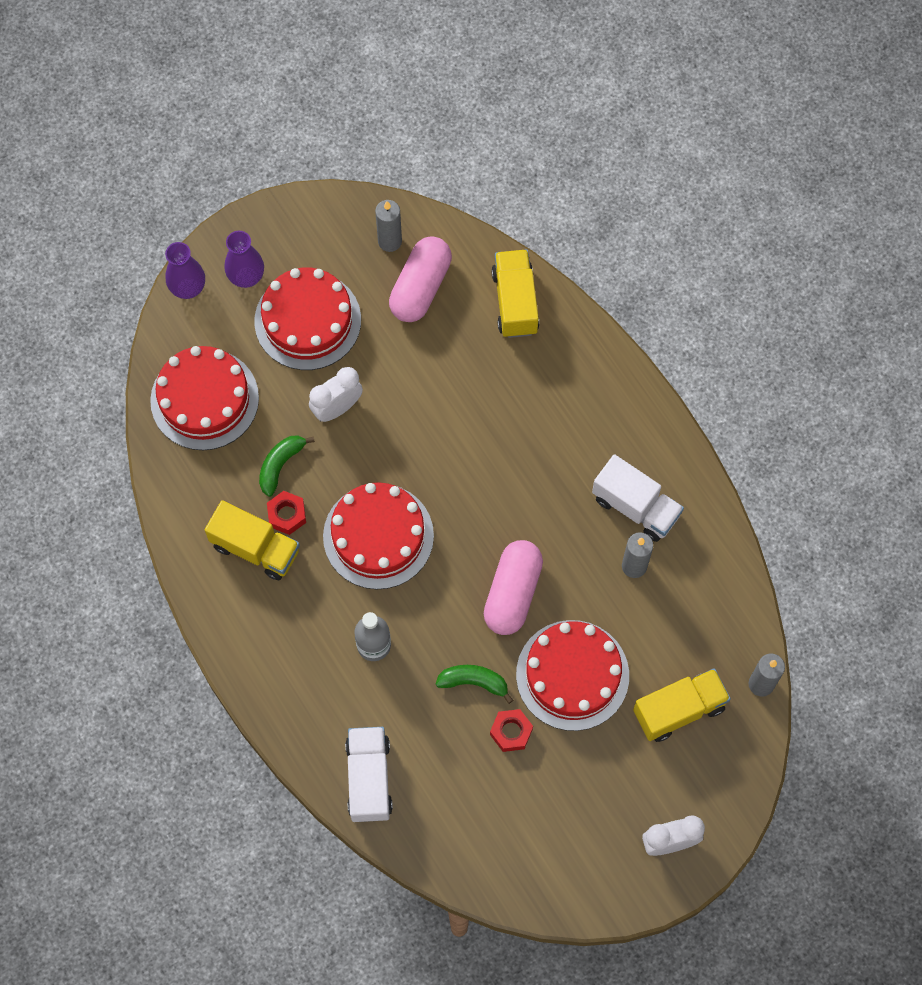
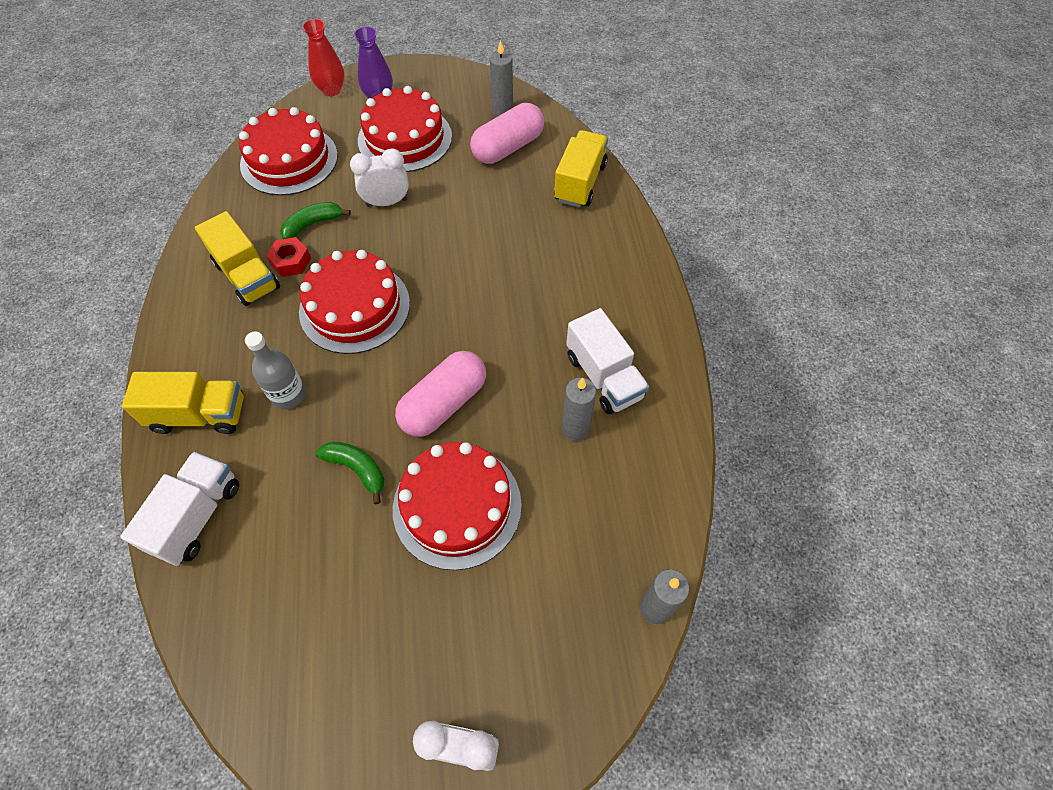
camera: 25 degrees right, 10 degrees down
purple vase [165,242,205,299] -> red vase [302,19,344,96]
red nut [490,709,533,752] -> none
yellow truck [633,668,731,742] -> yellow truck moved to [122,372,244,434]

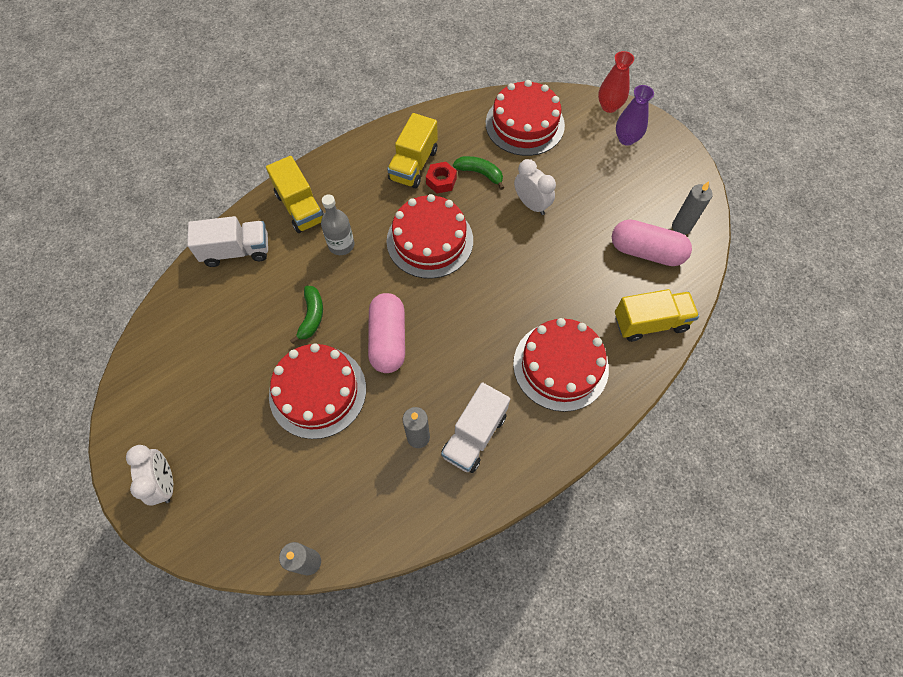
camera: 60 degrees right, 5 degrees up
red cake [358,86,452,172] -> red cake moved to [513,318,609,412]
pink capsule [395,351,486,437] -> pink capsule turned 75 degrees clockwise [368,293,405,373]

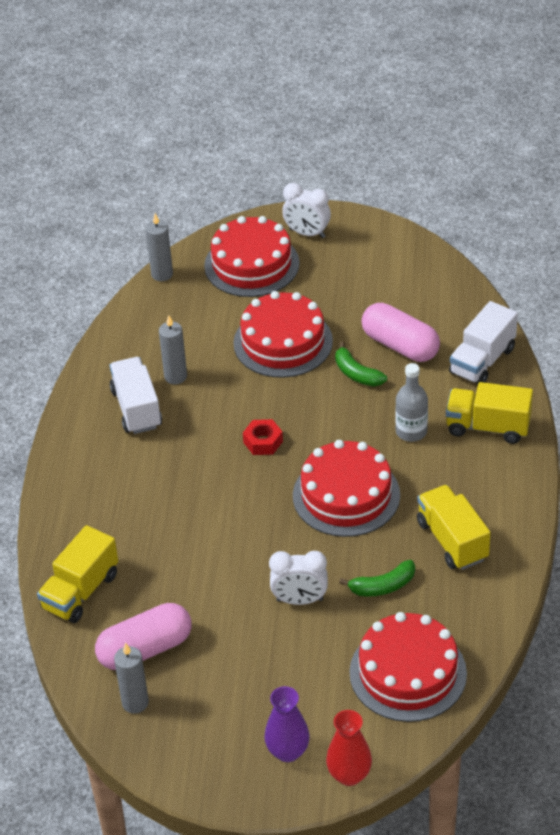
camera: 135 degrees right, 20 degrees down
pink capsule [368,293,405,373] -> pink capsule moved to [362,303,440,362]
red nut [426,162,457,193] -> red nut moved to [243,419,283,455]
red cake [513,318,609,412] -> red cake moved to [204,216,300,297]

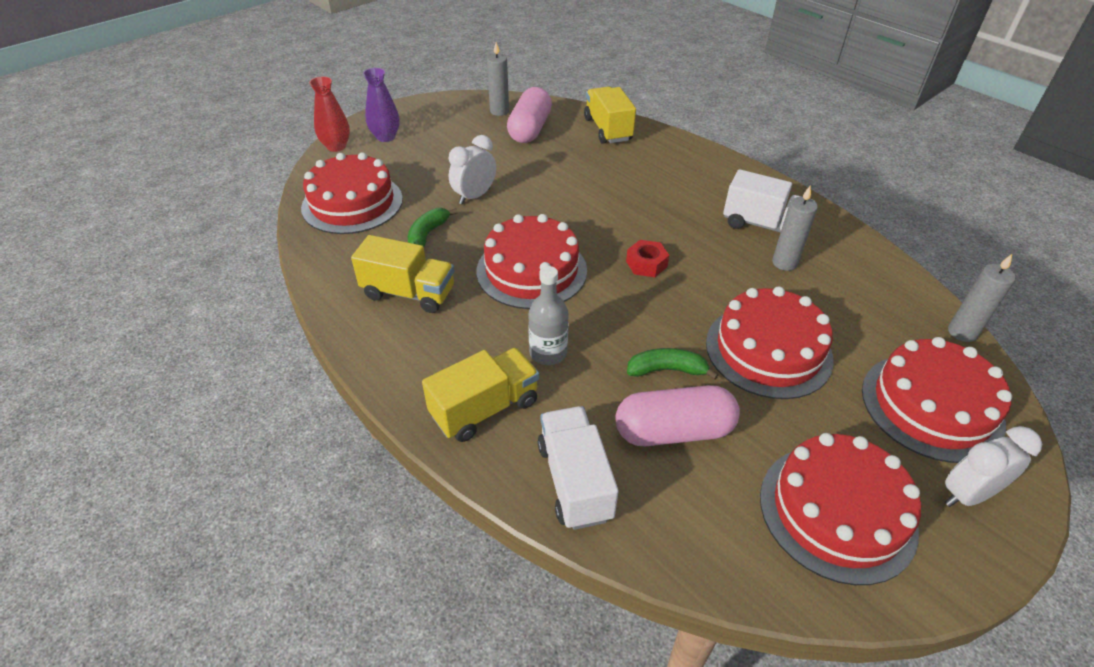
camera: 130 degrees right, 0 degrees up
none -> red cake [760,433,921,585]

